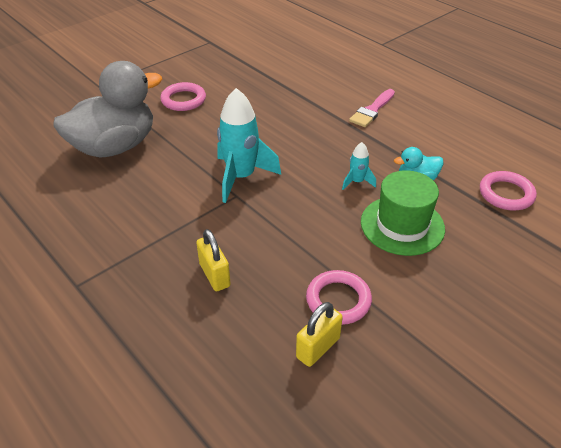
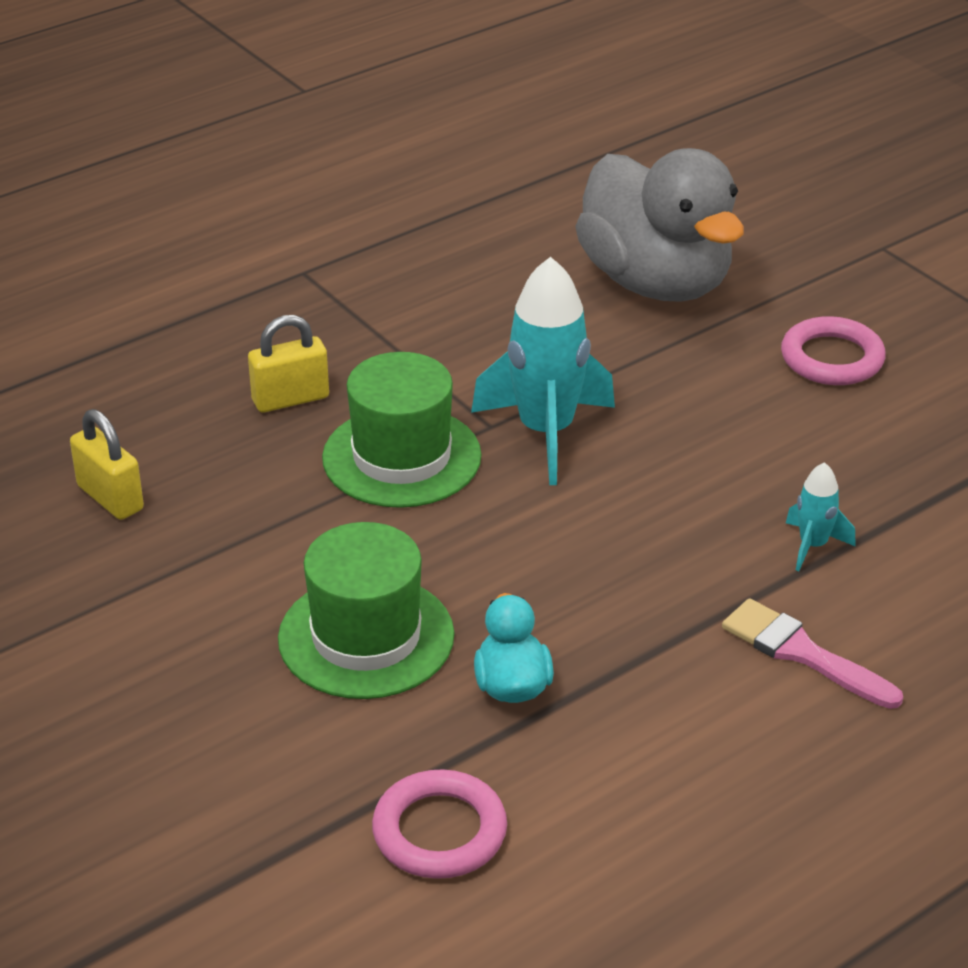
camera: 95 degrees right, 5 degrees down
pink ring [306,270,372,325] -> none
turquoise rocket [342,142,376,190] -> turquoise rocket moved to [786,462,856,571]
none -> green hat [322,352,482,508]

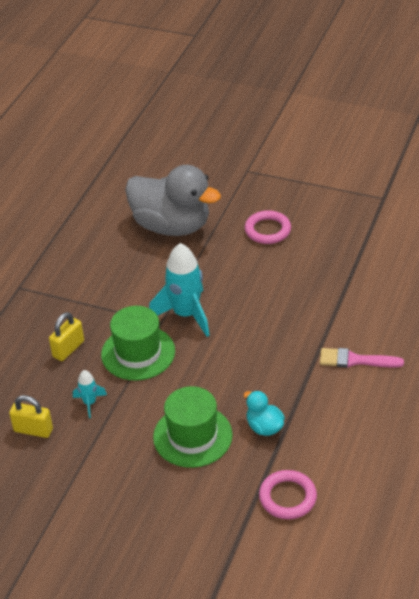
camera: 30 degrees left, 5 degrees up
turquoise rocket [786,462,856,571] -> turquoise rocket moved to [73,370,107,418]

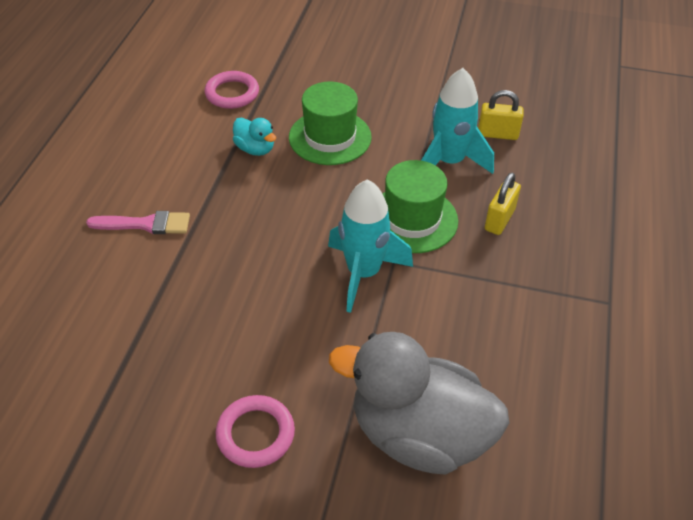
camera: 170 degrees right, 5 degrees up
turquoise rocket [73,370,107,418] -> turquoise rocket [421,68,494,174], size x2.08

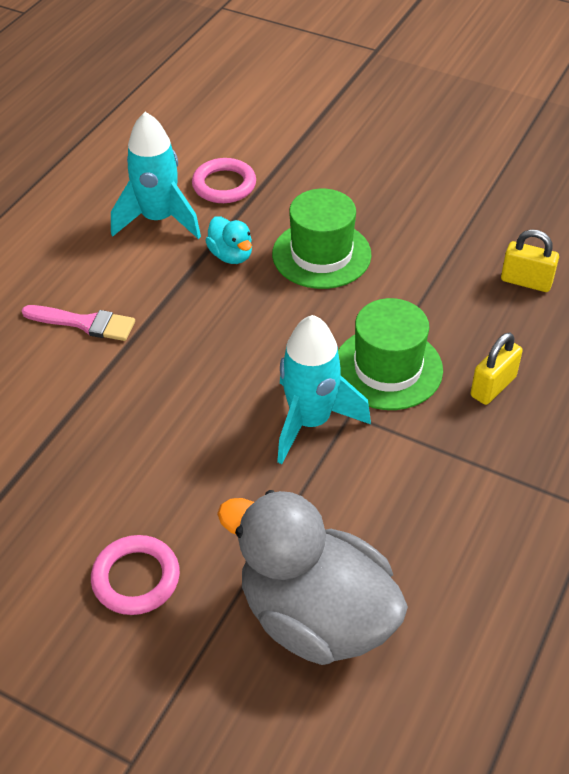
camera: 15 degrees right, 0 degrees up
turquoise rocket [421,68,494,174] -> turquoise rocket moved to [111,112,201,239]

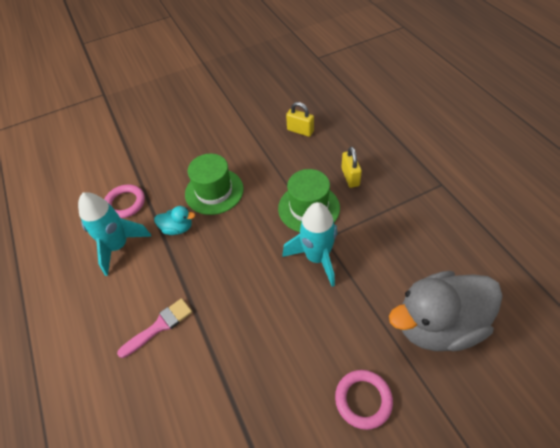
camera: 50 degrees left, 5 degrees up
yellow padlock [501,230,559,292] -> yellow padlock turned 60 degrees clockwise [286,102,314,137]

